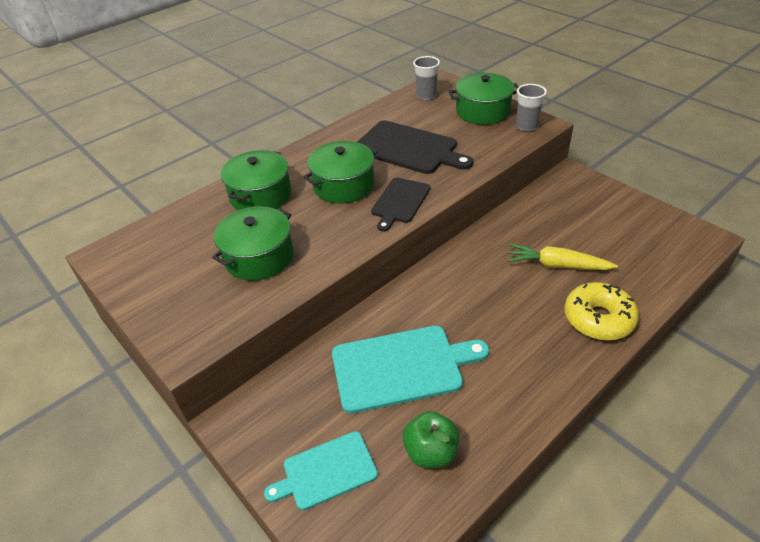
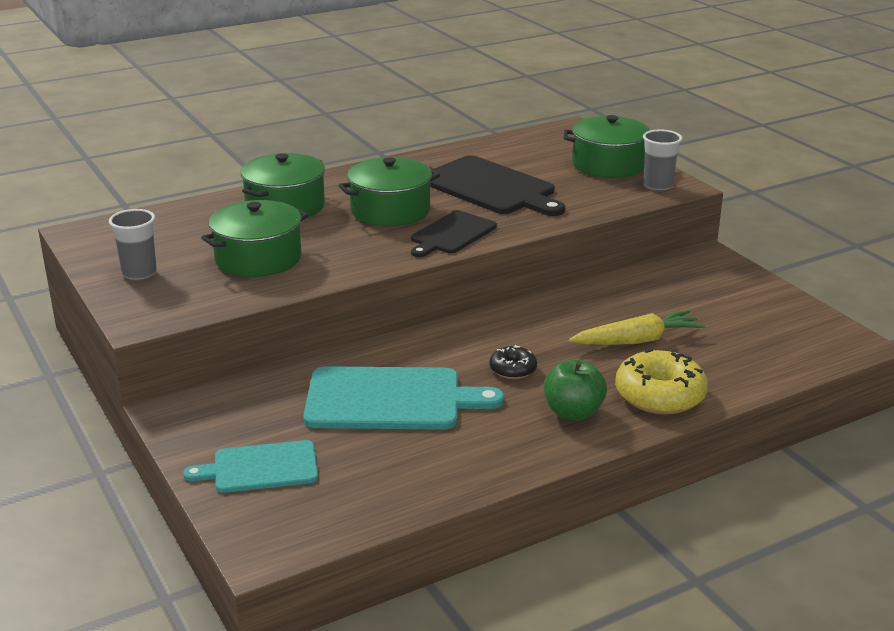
camera: 10 degrees right, 15 degrees down
green apple [403,411,460,468] -> green apple moved to [544,359,607,421]
grey cup [413,56,440,100] -> grey cup moved to [109,209,157,281]
yellow carrot [507,244,618,270] -> yellow carrot turned 135 degrees clockwise [569,310,705,345]
none -> black donut [490,345,537,379]

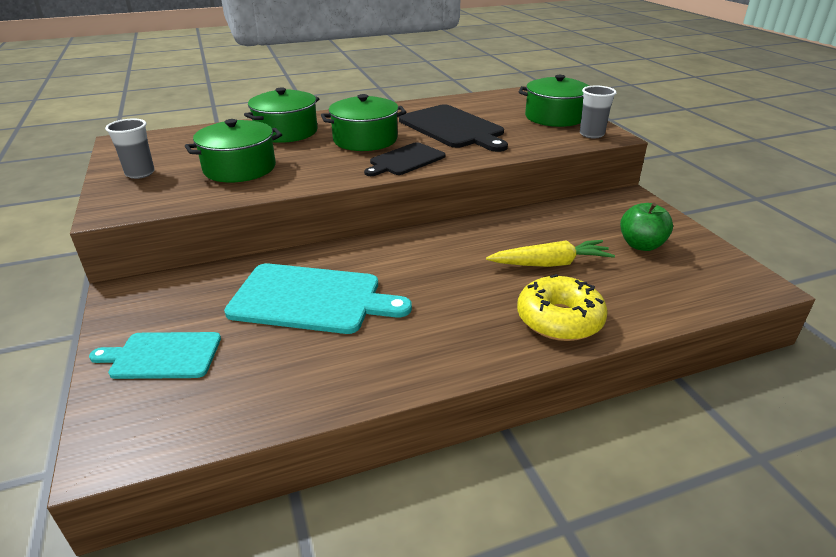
camera: 10 degrees right, 5 degrees up
black donut [490,345,537,379] -> none
green apple [544,359,607,421] -> green apple moved to [620,203,673,251]

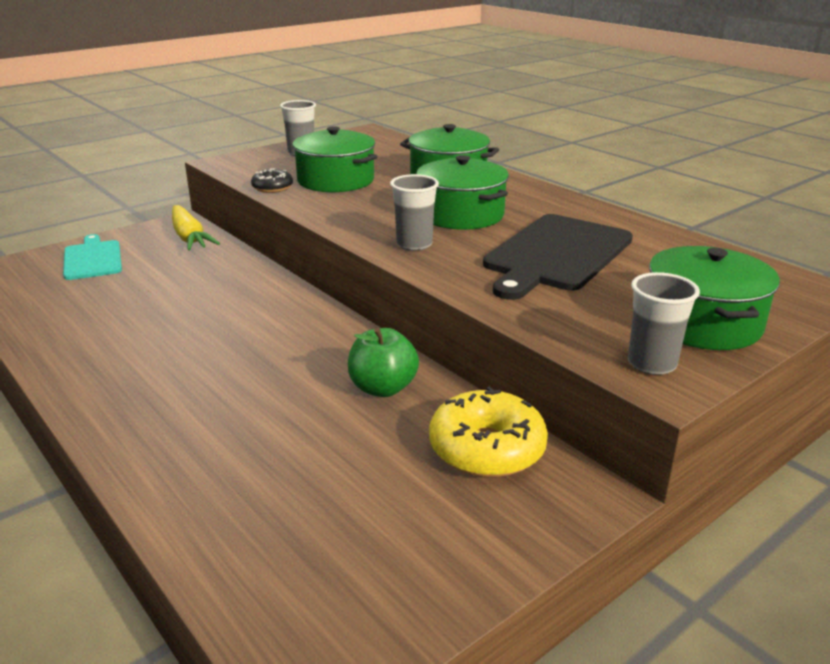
camera: 70 degrees right, 5 degrees down
turquoise cutting board [224,263,412,334] -> none
black cutting board [364,142,446,176] -> grey cup [390,174,439,251]
yellow carrot [486,240,615,267] -> yellow carrot moved to [172,205,220,251]
yellow donut [517,274,608,341] -> yellow donut moved to [429,387,548,477]
green apple [620,203,673,251] -> green apple moved to [348,328,419,397]
none -> black donut [251,168,293,193]

